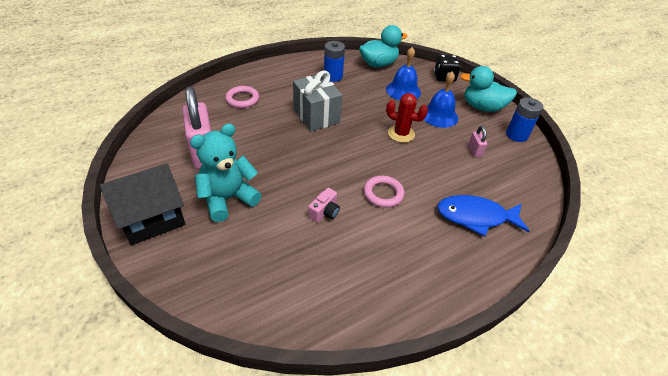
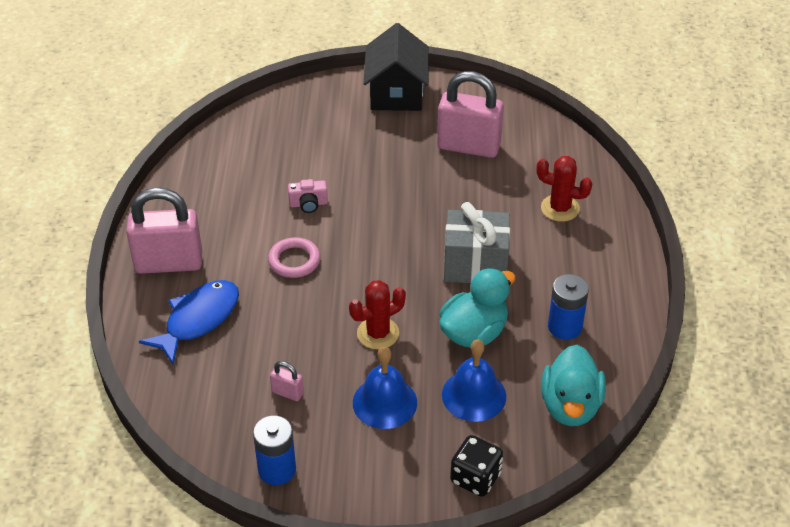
camera: 125 degrees right, 0 degrees up
turquoise teddy bear [190,124,262,222] -> none
pink ring [225,86,259,108] -> red cactus [536,156,593,222]
pink camera [308,188,340,223] -> pink camera turned 75 degrees counterclockwise [288,179,328,213]
turquoise duck [460,66,517,112] -> turquoise duck moved to [439,268,516,347]
none -> pink padlock [126,187,202,274]

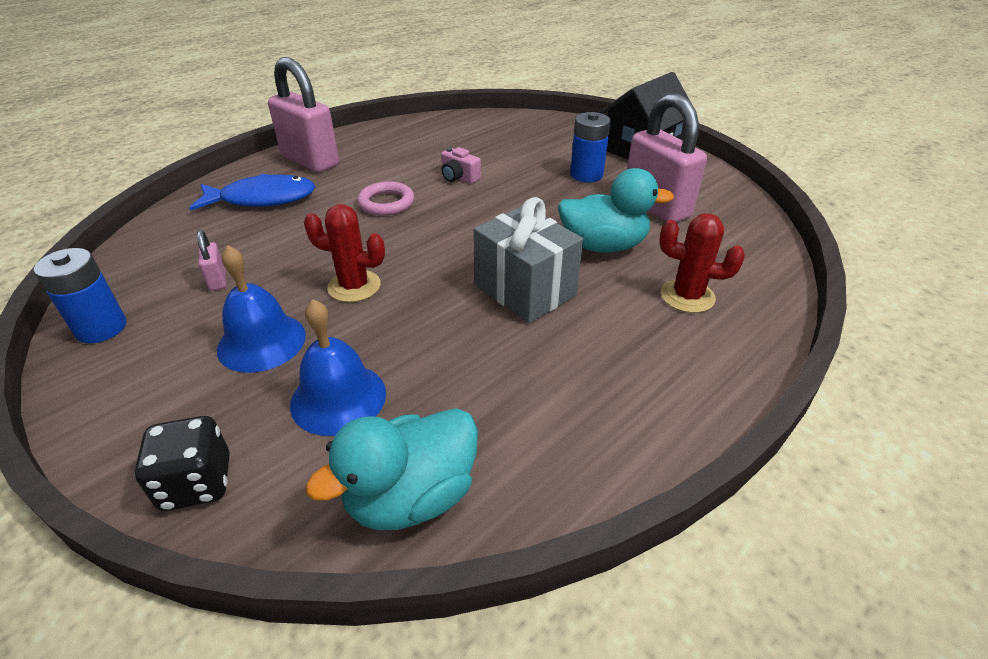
camera: 45 degrees right, 5 degrees down
turquoise duck [439,268,516,347] -> turquoise duck moved to [558,168,674,253]
red cactus [536,156,593,222] -> red cactus turned 45 degrees counterclockwise [659,213,745,313]
blue battery [548,274,589,340] -> blue battery moved to [570,112,611,182]

